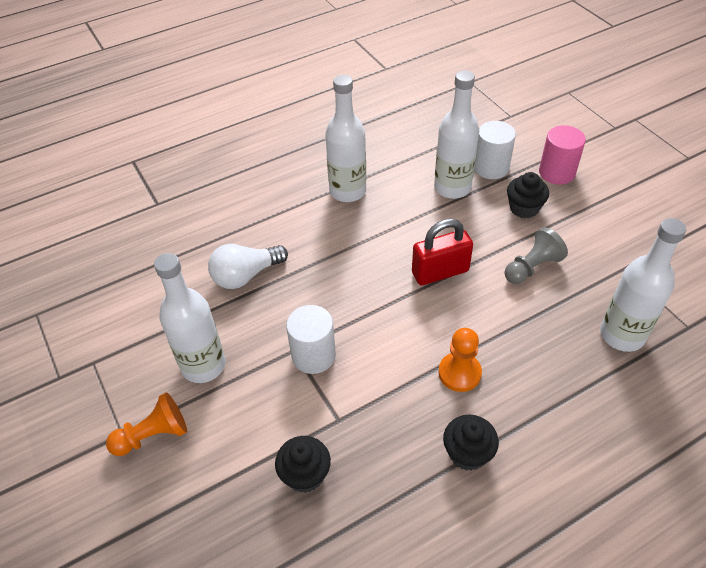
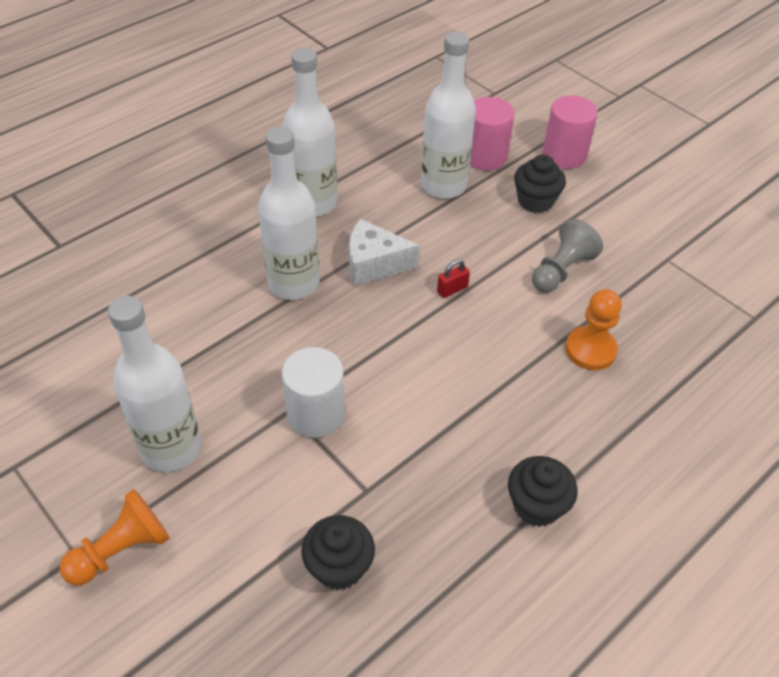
camera: 15 degrees left, 0 degrees up
white light bulb [208,244,288,289] -> none
red padlock [412,219,473,285] -> red padlock [437,259,470,298], size x0.44
orange pawn [438,328,482,392] -> orange pawn moved to [565,289,622,370]
white cylinder [474,121,516,179] -> pink cylinder [470,97,514,171]
white bottle [600,218,686,352] -> white bottle moved to [258,127,320,300]
none -> white cheese [349,219,419,286]

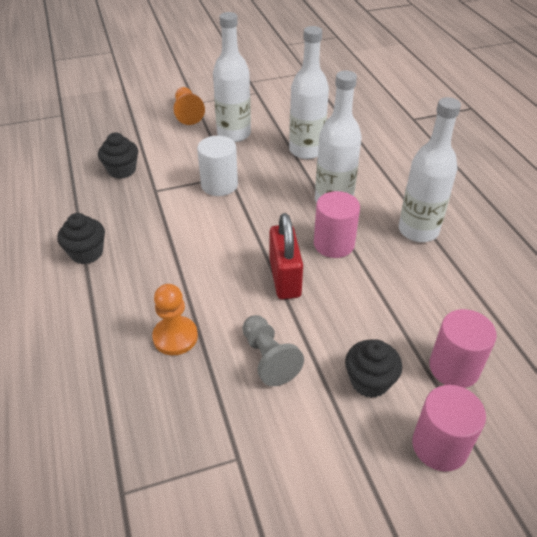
camera: 115 degrees right, 5 degrees down
white cheese [349,219,419,286] -> pink cylinder [314,191,360,258]
white bottle [421,32,476,199] -> white bottle moved to [289,26,329,159]
red padlock [437,259,470,298] -> red padlock [269,213,303,299], size x2.26

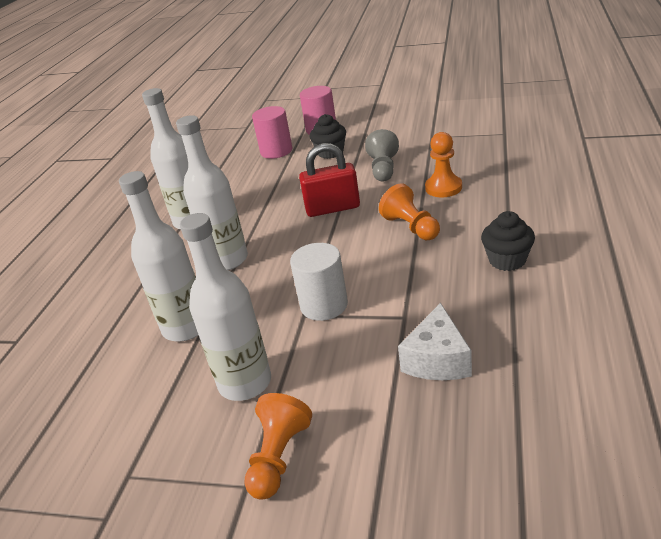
camera: 145 degrees left, 10 degrees down
black cupcake [98,133,138,179] -> white cheese [398,303,472,380]
red padlock [269,213,303,299] -> red padlock turned 60 degrees clockwise [299,143,360,217]
pink cylinder [314,191,360,258] -> none
none -> orange pawn [379,184,440,240]

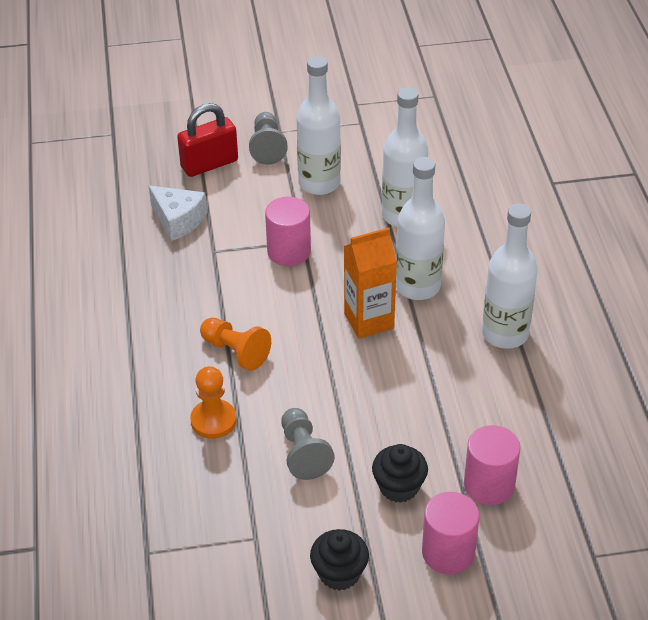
camera: 155 degrees right, 10 degrees up
orange pawn [245,393,312,500] -> grey pawn [249,112,288,165]
white cylinder [290,243,348,321] -> pink cylinder [265,197,311,266]
red padlock [299,143,360,217] -> red padlock moved to [177,103,238,177]
white cheese [398,303,472,380] -> white cheese turned 135 degrees clockwise [149,186,207,241]
black cupcake [481,211,535,271] -> black cupcake moved to [310,529,369,591]
none -> orange carton [344,228,397,339]

